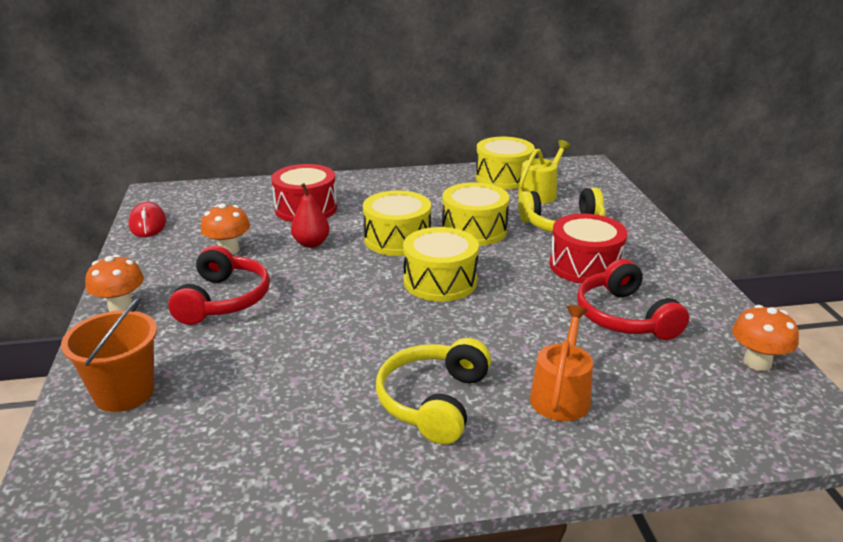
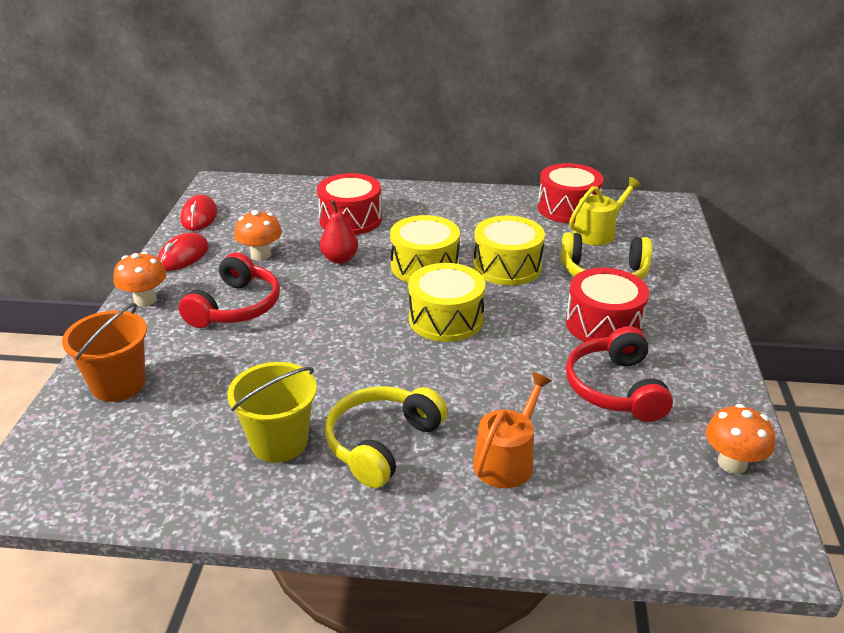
camera: 15 degrees right, 5 degrees up
yellow drum [476,137,535,189] -> red drum [538,163,603,223]
none -> red mouse [157,233,209,271]
none -> yellow bucket [227,362,317,463]

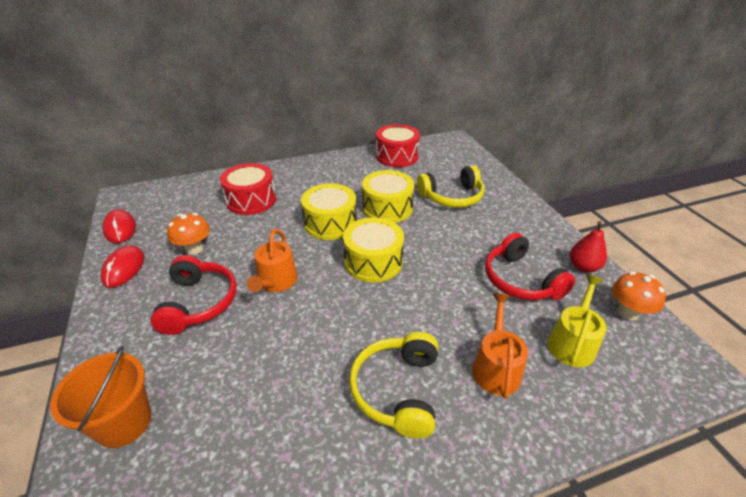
camera: 25 degrees left, 5 degrees up
orange mushroom [114,252,167,307] -> none
yellow bucket [227,362,317,463] -> none
red pear [320,200,358,264] -> red pear moved to [570,221,607,273]
red drum [566,268,649,342] -> none
yellow watering can [569,177,642,245] -> yellow watering can moved to [547,275,607,367]
none -> orange watering can [247,229,298,292]

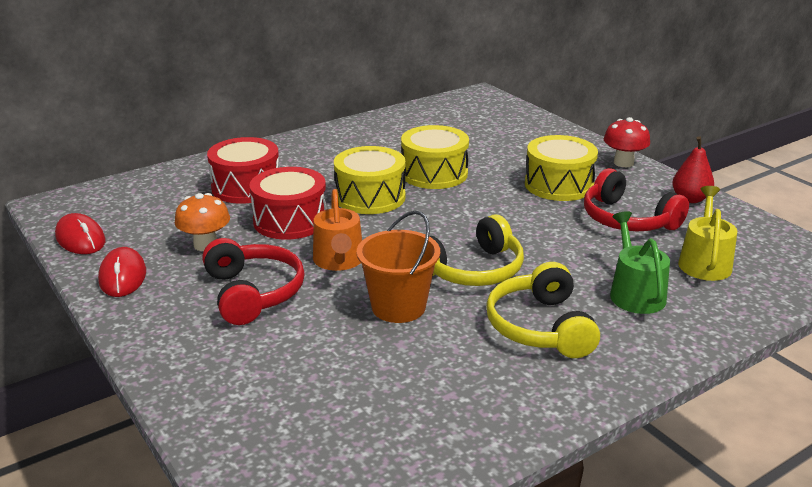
camera: 15 degrees left, 10 degrees down
orange bucket [50,346,151,448] -> orange bucket moved to [356,211,440,323]
yellow drum [343,218,404,282] -> yellow drum moved to [525,135,598,201]
red drum [376,124,420,167] -> red drum moved to [250,167,327,240]
yellow headphones [417,165,485,208] -> yellow headphones moved to [429,214,524,286]
orange watering can [472,294,528,399] -> green watering can [610,211,670,314]
orange mushroom [612,272,666,320] -> none
none -> red mushroom [604,117,650,167]

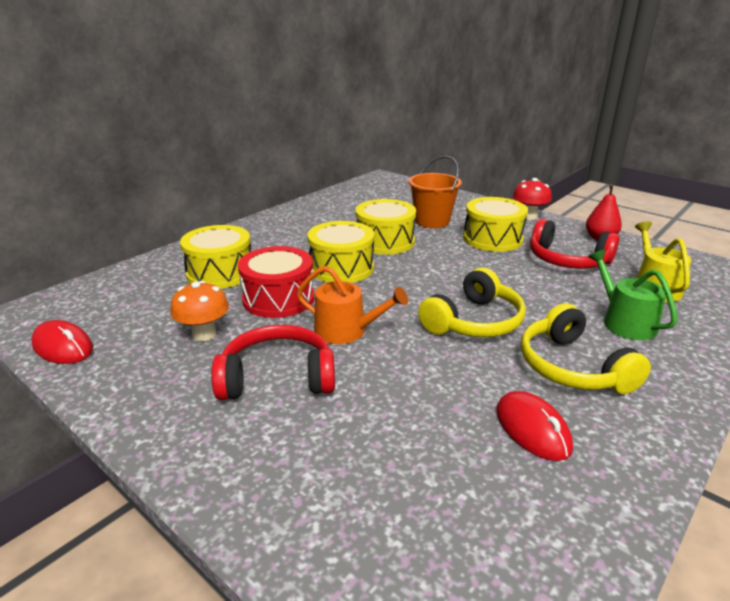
camera: 15 degrees left, 0 degrees up
red mouse [98,247,146,297] -> red mouse moved to [496,391,573,461]
red headphones [202,238,305,325] -> red headphones turned 60 degrees counterclockwise [211,325,335,400]
red drum [207,137,279,204] -> yellow drum [180,225,251,289]
orange watering can [313,189,362,271] -> orange watering can turned 45 degrees counterclockwise [297,266,408,344]
orange bucket [356,211,440,323] -> orange bucket moved to [408,156,462,228]

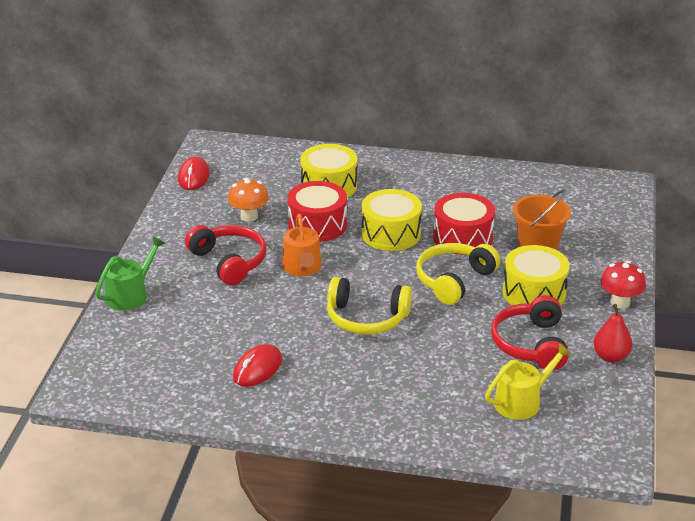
camera: 60 degrees right, 5 degrees up
yellow drum [355,199,416,255] -> red drum [433,193,495,255]
yellow headphones [521,303,651,394] -> yellow headphones moved to [416,243,500,305]
green watering can [588,250,678,340] -> green watering can moved to [95,236,166,311]

